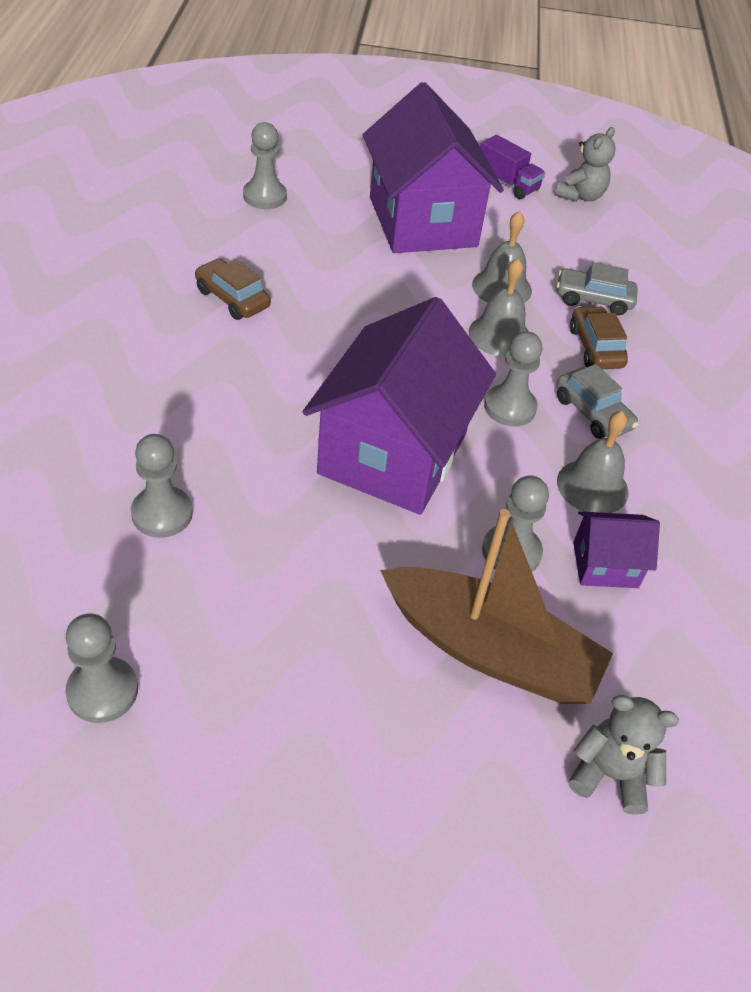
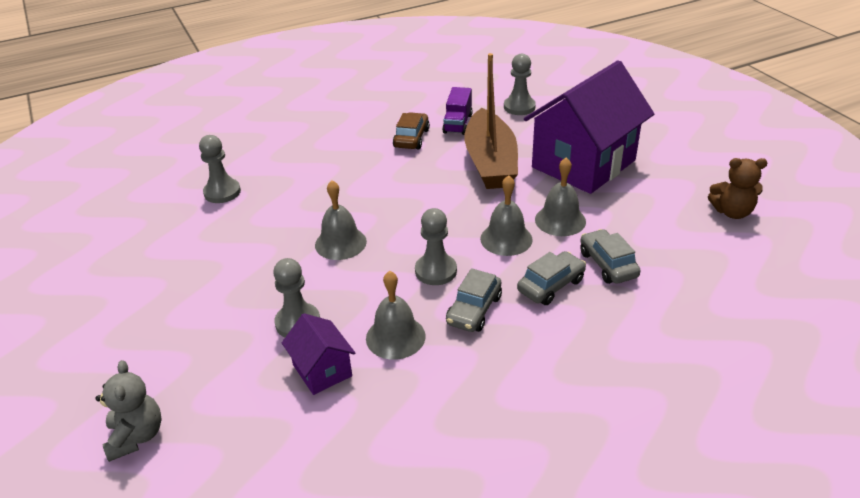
camera: 65 degrees right, 10 degrees down
grey pawn [65,613,138,723] -> none
purple house [303,297,496,515] -> grey bell [315,180,367,260]
brown boat [380,509,613,704] -> brown boat moved to [465,53,518,189]
purple truck [480,135,545,199] -> purple truck moved to [442,87,473,135]
grey teddy bear [555,127,615,202] -> brown teddy bear [708,158,768,219]
brown car [570,306,628,369] -> grey car [517,251,586,305]

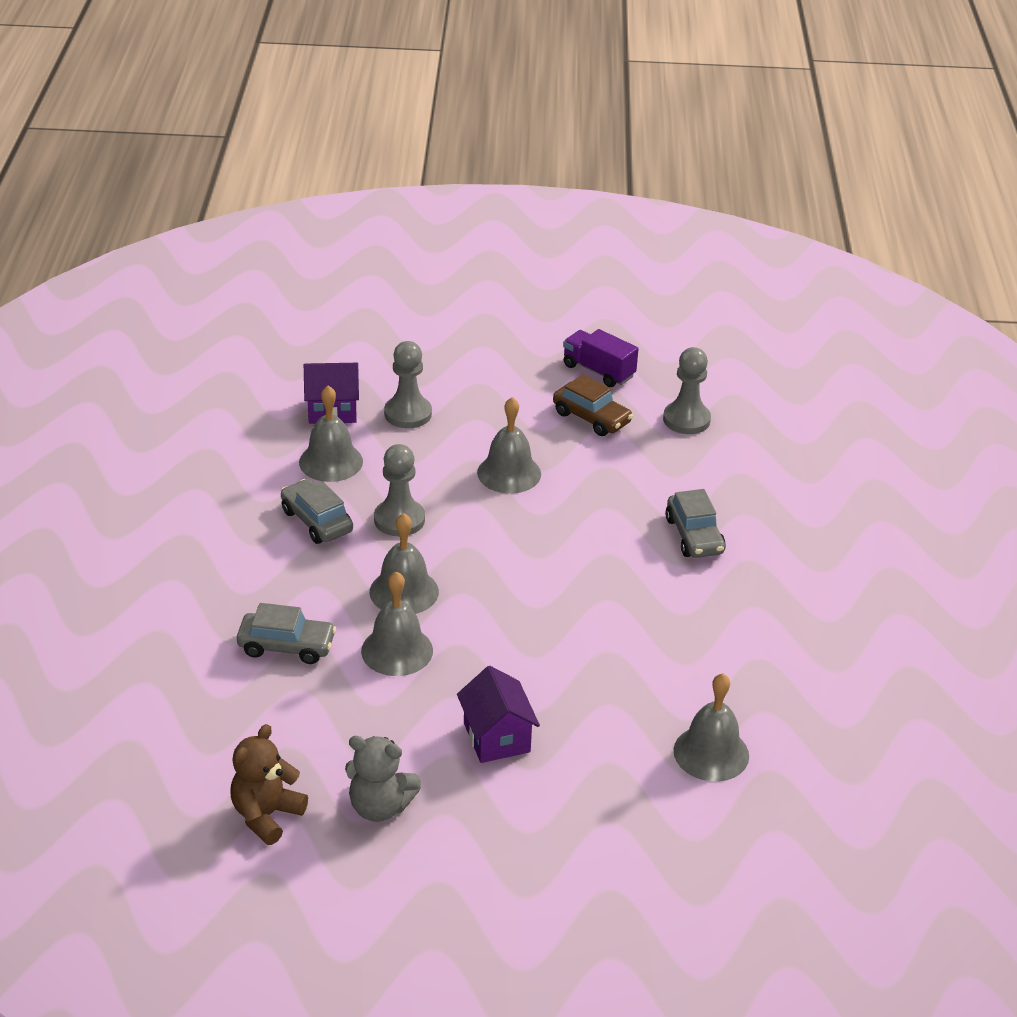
camera: 115 degrees right, 0 degrees up
grey teddy bear [95,360,162,462] -> grey teddy bear moved to [345,736,421,822]
brown car [393,112,430,149] -> brown car moved to [553,374,633,436]
purple truck [442,87,473,135] -> purple truck moved to [563,329,638,387]
brown boat [465,53,518,189] -> none
grey pawn [504,54,536,115] -> grey bell [674,673,749,782]
grey car [517,251,586,305] -> grey car moved to [666,489,726,558]
purple house [524,60,654,194] -> purple house [457,666,540,763], size x0.45

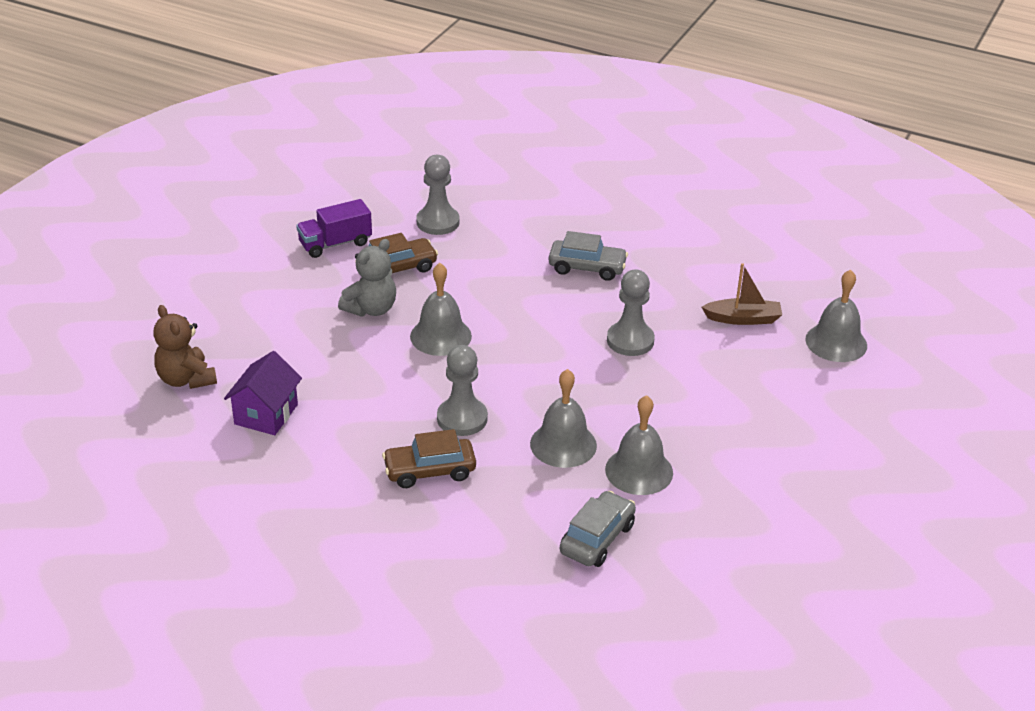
camera: 65 degrees left, 0 degrees up
brown teddy bear [230,724,308,845] -> brown teddy bear moved to [153,305,217,389]
grey car [281,479,353,544] -> brown car [382,429,476,488]
grey bell [299,385,363,482] -> none
grey teddy bear [345,736,421,822] -> grey teddy bear moved to [338,239,396,317]
grey pawn [384,341,432,428] -> grey pawn moved to [607,269,655,356]
purple house [457,666,540,763] -> none
none -> brown boat [702,263,782,325]

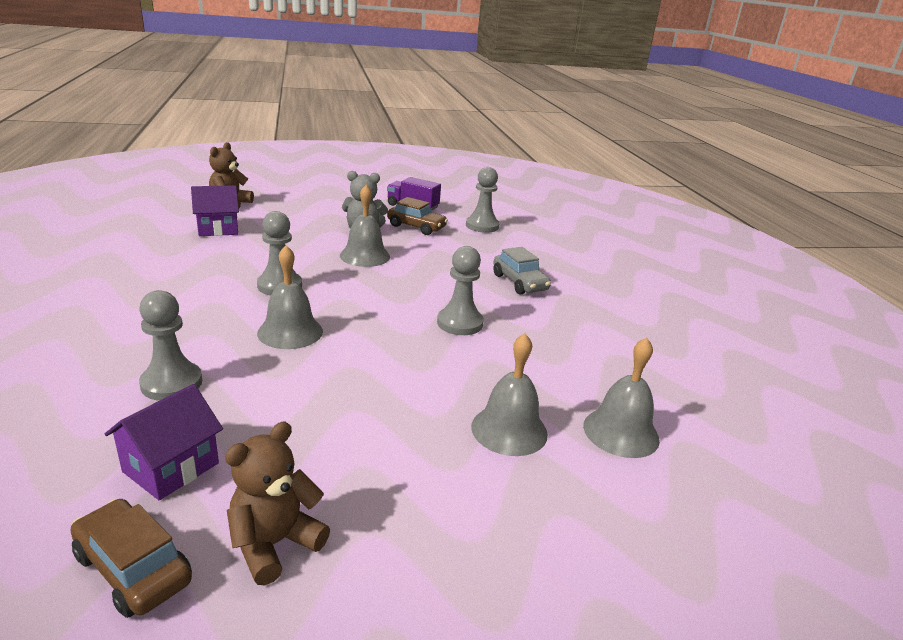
camera: 50 degrees right, 10 degrees down
brown car [382,429,476,488] -> brown car moved to [70,499,192,618]
grey car [560,491,636,567] -> grey pawn [139,290,202,401]
grey bell [605,395,673,495] -> grey bell moved to [471,333,548,456]
brown boat [702,263,782,325] -> none
none -> purple house [105,384,223,500]
none -> brown teddy bear [225,422,330,585]

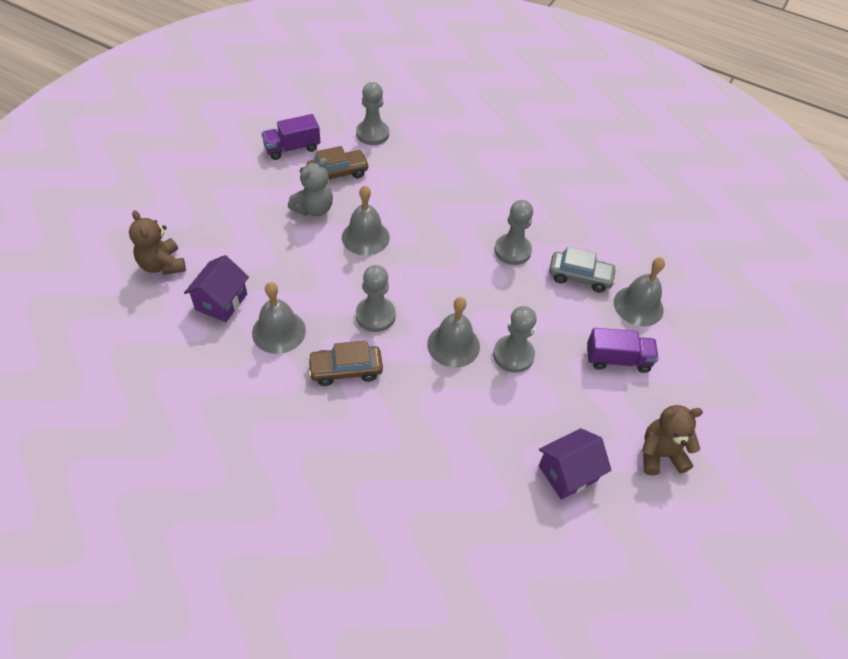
camera: 50 degrees left, 25 degrees up
brown car [70,499,192,618] -> brown car moved to [307,341,383,386]
purple house [105,384,223,500] -> purple house turned 75 degrees clockwise [539,428,612,500]
grey pawn [139,290,202,401] -> grey pawn moved to [493,306,537,373]
brown teddy bear [225,422,330,585] -> brown teddy bear turned 90 degrees clockwise [642,405,703,475]
grey car [493,247,551,295] -> grey car moved to [549,246,617,293]
grey bell [583,338,660,458] -> grey bell moved to [252,282,306,354]
none -> purple truck [587,328,659,373]

